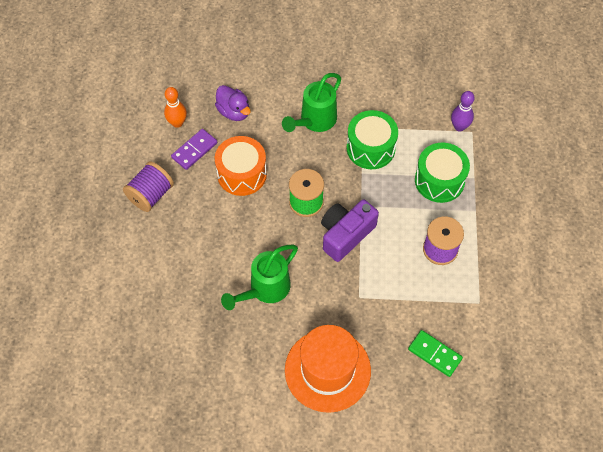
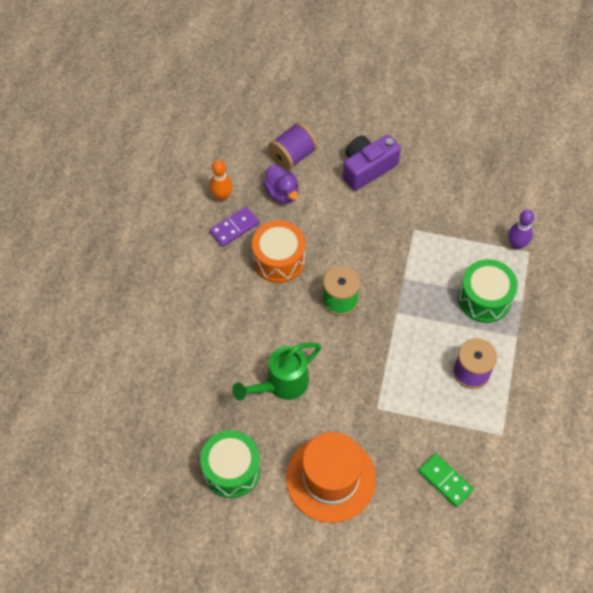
camera: 10 degrees right, 0 degrees up
purple spool [123,162,174,212] -> purple spool moved to [268,122,318,171]
green watering can [282,73,341,132] -> none
purple camera [321,199,379,262] -> purple camera moved to [343,135,401,191]
green drum [347,110,398,169] -> green drum moved to [200,430,261,498]

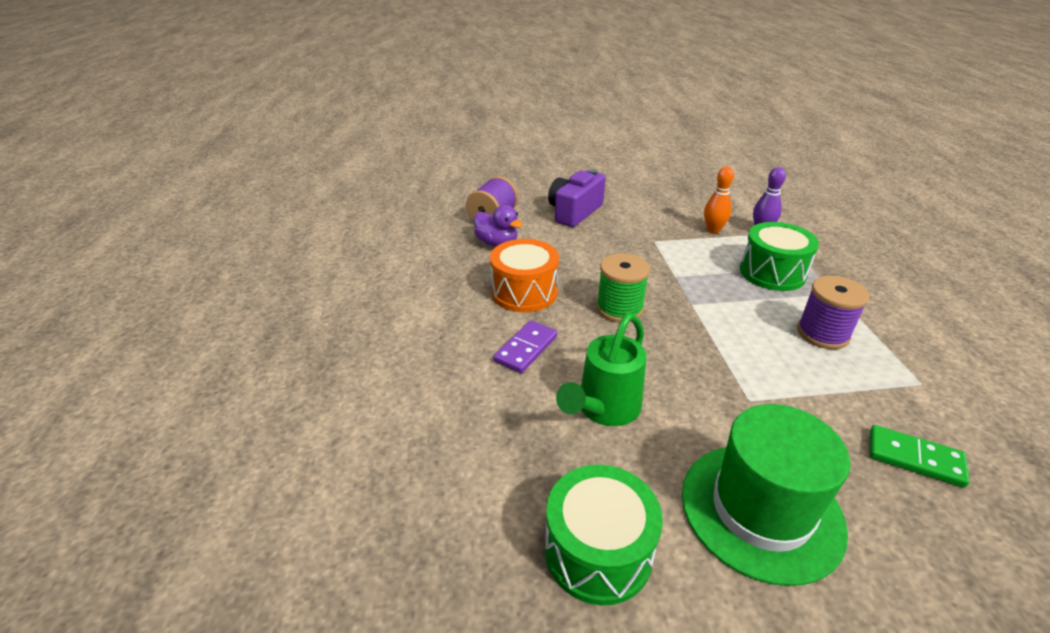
camera: 20 degrees left, 25 degrees down
purple domino [209,206,260,247] -> purple domino moved to [493,320,557,373]
orange bowling pin [210,160,233,201] -> orange bowling pin moved to [704,167,734,233]
orange hat [286,432,376,523] -> green hat [682,404,850,586]

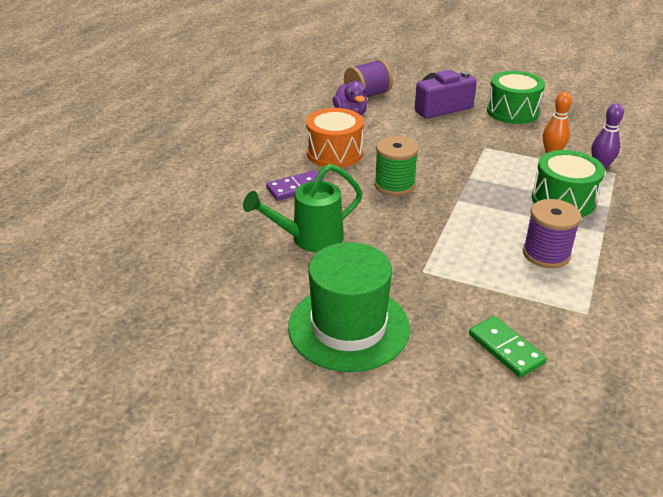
camera: 30 degrees right, 0 degrees up
green drum [545,465,663,605] -> green drum moved to [487,71,545,124]

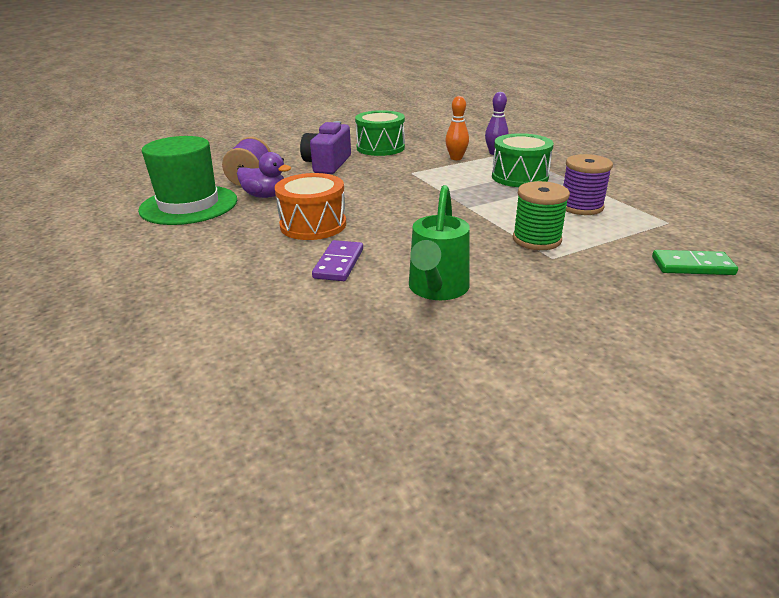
camera: 50 degrees left, 5 degrees down
green hat [288,242,410,372] -> green hat moved to [138,136,237,225]
green spool [374,136,418,196] -> green spool moved to [513,181,570,250]

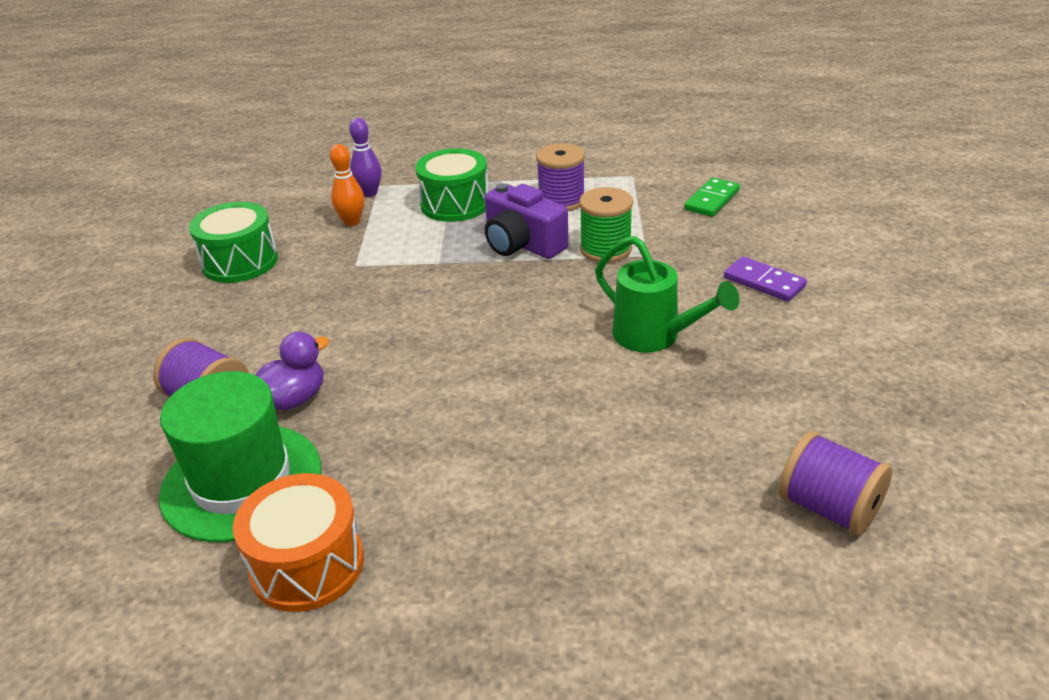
camera: 60 degrees left, 5 degrees up
orange drum [275,173,346,240] -> orange drum moved to [233,473,364,612]
purple camera [300,121,351,174] -> purple camera moved to [485,183,569,259]
purple domino [312,240,363,281] -> purple domino moved to [724,256,807,302]
none -> purple spool [779,431,892,536]

